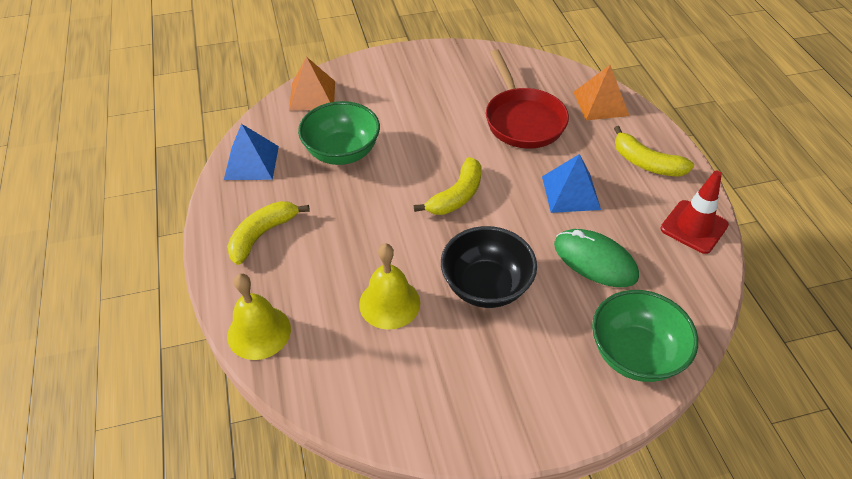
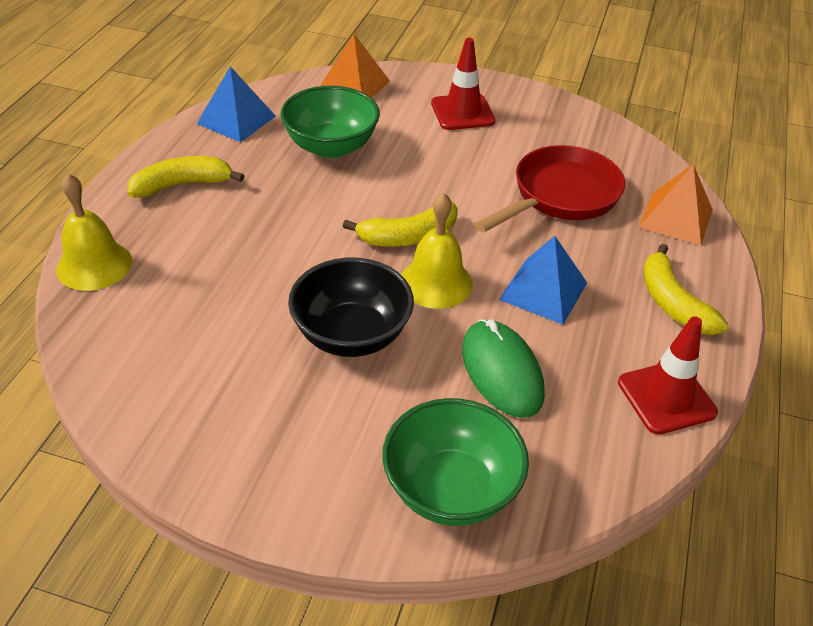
camera: 30 degrees right, 5 degrees down
yellow bell [359,244,420,330] -> yellow bell moved to [401,193,473,309]
red pan [486,49,569,149] -> red pan turned 150 degrees counterclockwise [474,145,625,233]
none -> red traffic cone [431,38,495,130]

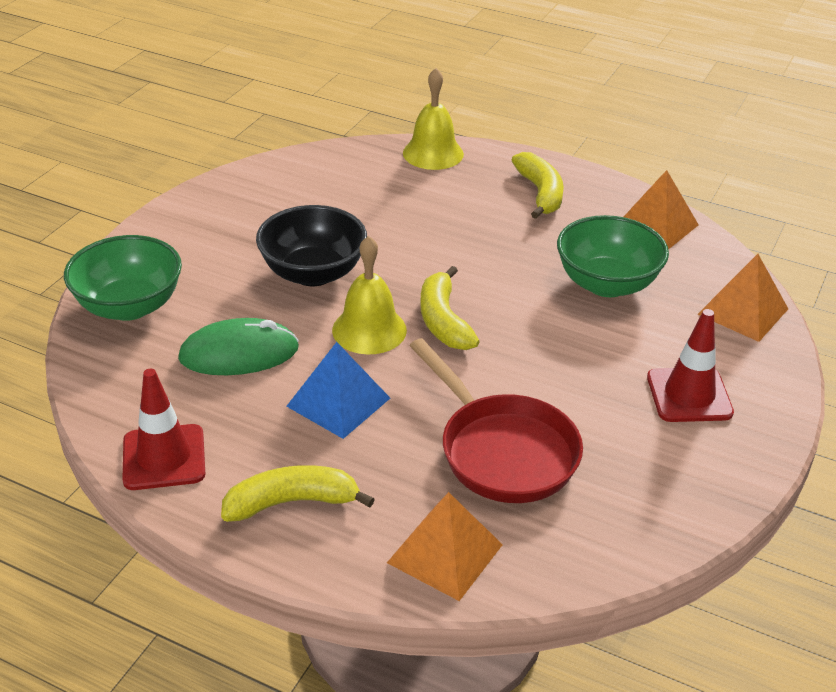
camera: 100 degrees right, 5 degrees down
blue pyramid [197,66,276,142] -> orange pyramid [624,170,699,249]

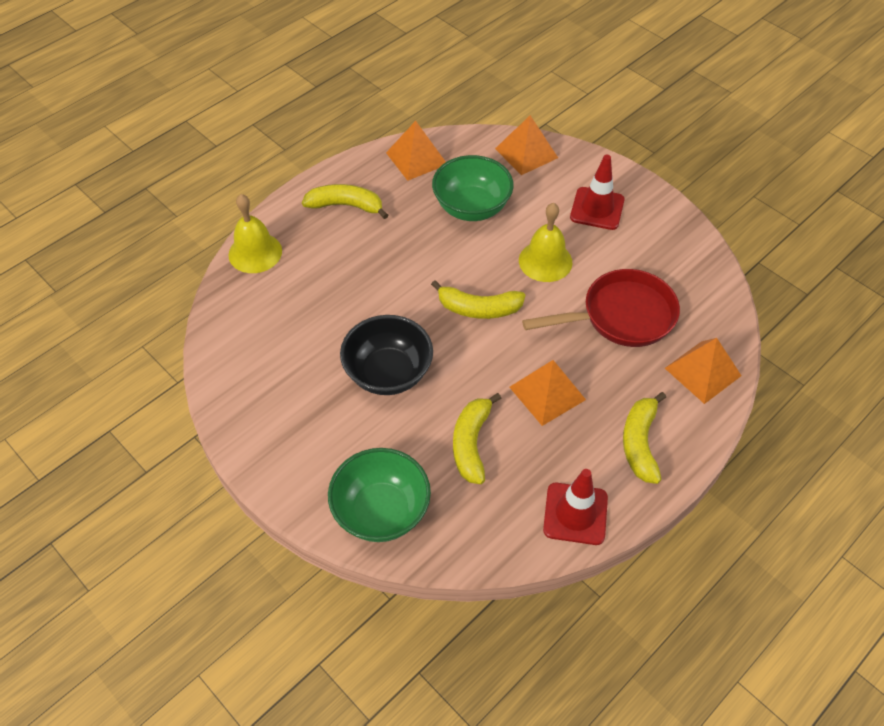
camera: 70 degrees left, 15 degrees up
green mouse [178,318,299,375] -> yellow banana [453,393,501,484]
blue pyramid [286,342,390,439] -> orange pyramid [509,360,586,426]
yellow bell [332,236,407,354] -> yellow bell moved to [519,203,572,282]

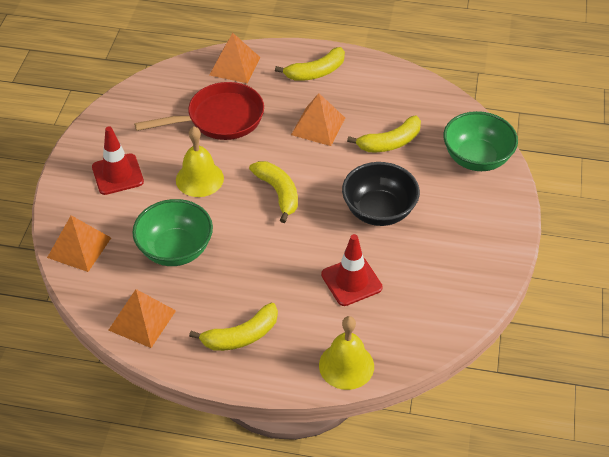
camera: 125 degrees left, 5 degrees down
yellow banana [302,184,388,219] -> yellow banana turned 90 degrees counterclockwise [189,303,278,351]
red pan [522,269,680,347] -> red pan turned 120 degrees clockwise [134,82,264,140]
red traffic cone [543,469,608,545] -> red traffic cone moved to [321,234,383,306]

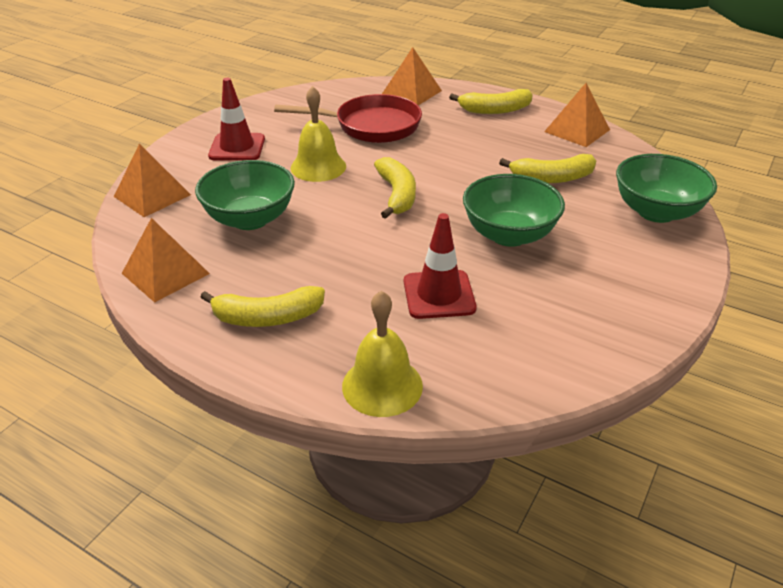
camera: 20 degrees right, 10 degrees down
orange pyramid [291,93,345,146] -> orange pyramid moved to [544,83,610,147]
black bowl [342,162,420,226] -> green bowl [463,174,565,247]

